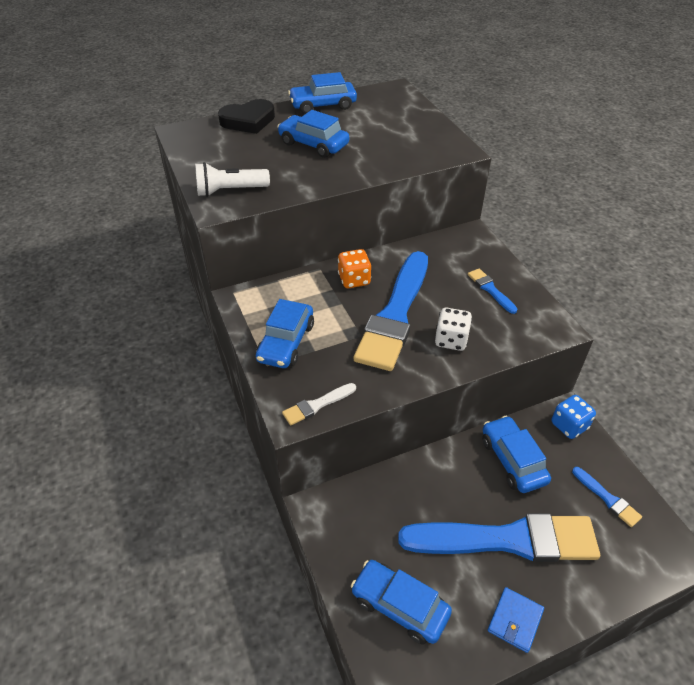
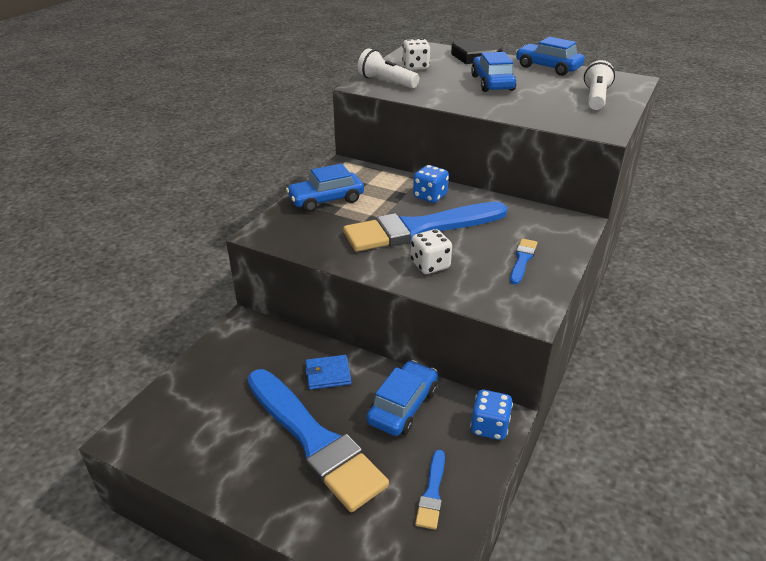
camera: 50 degrees right, 10 degrees down
white brush [282,383,356,425] -> none
orange dice [338,249,371,288] -> blue dice [413,165,449,203]
blue car [351,560,452,644] -> none
blue wallet [488,587,544,653] -> blue wallet moved to [305,355,351,390]
none -> white dice [402,39,430,70]
none -> white flashlight [584,60,615,110]

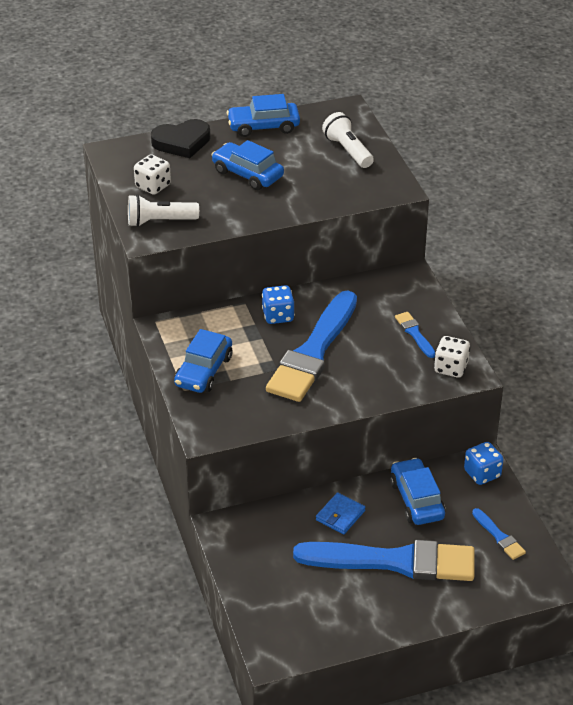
camera: 45 degrees left, 5 degrees up
white dice [411,229,452,274] -> white dice moved to [434,336,470,378]

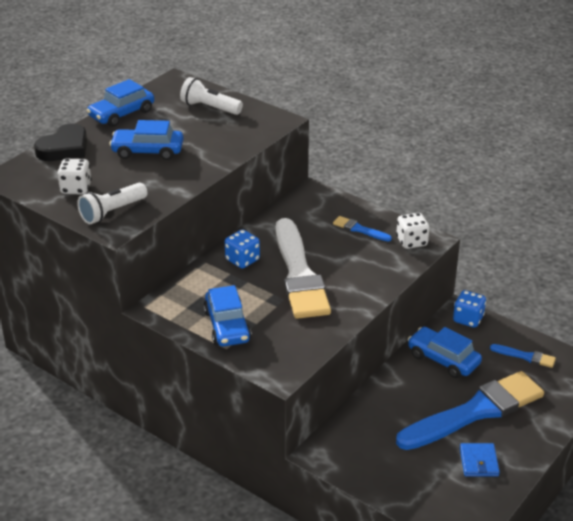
camera: 35 degrees left, 5 degrees down
blue brush [266,290,357,402] -> white brush [276,218,331,319]
blue wallet [316,492,366,534] -> blue wallet moved to [460,443,500,477]

